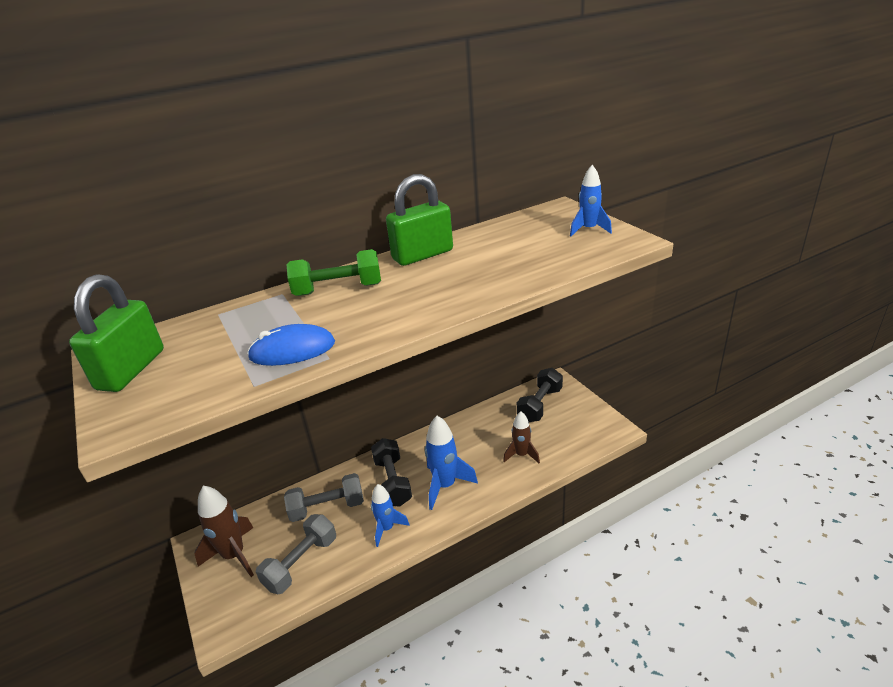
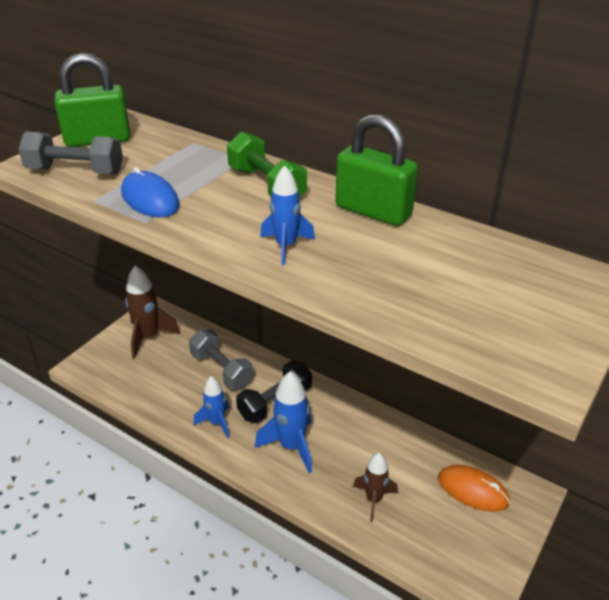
camera: 60 degrees right, 5 degrees up
grey dumbbell [256,514,336,594] -> grey dumbbell moved to [18,132,123,174]
black dumbbell [517,368,563,422] -> orange mouse [438,465,510,512]
blue rocket [570,165,612,236] -> blue rocket moved to [260,165,315,265]

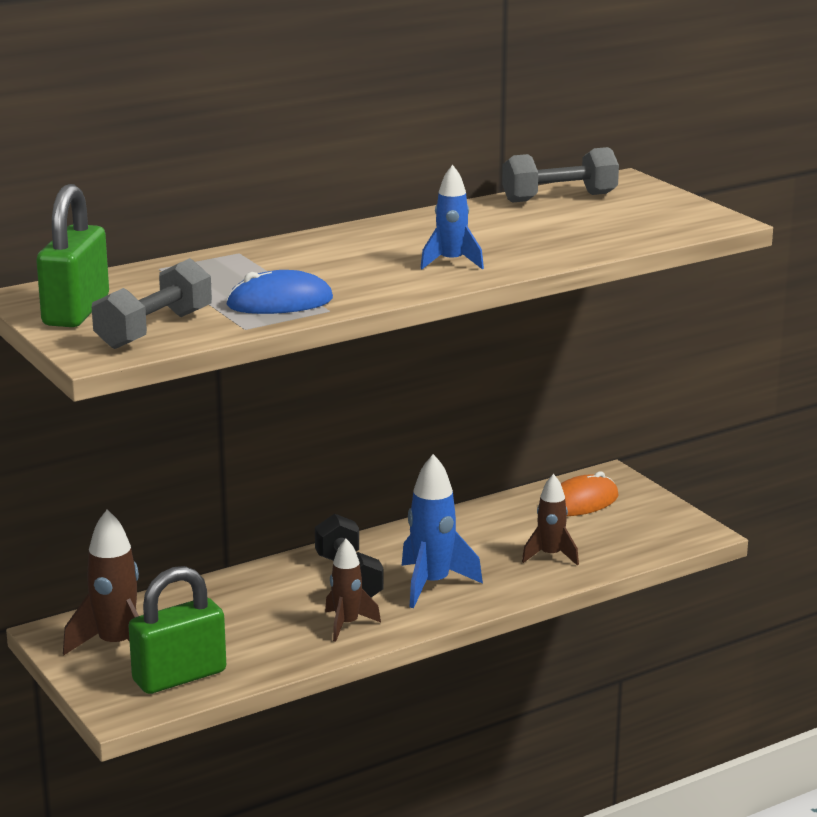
camera: 65 degrees left, 15 degrees down
grey dumbbell [189,330,253,390] -> grey dumbbell moved to [502,147,619,203]
blue rocket [194,376,230,438] -> brown rocket [325,539,381,642]
green dumbbell [227,131,307,197] -> none
green padlock [335,114,418,226] -> green padlock moved to [128,566,226,694]

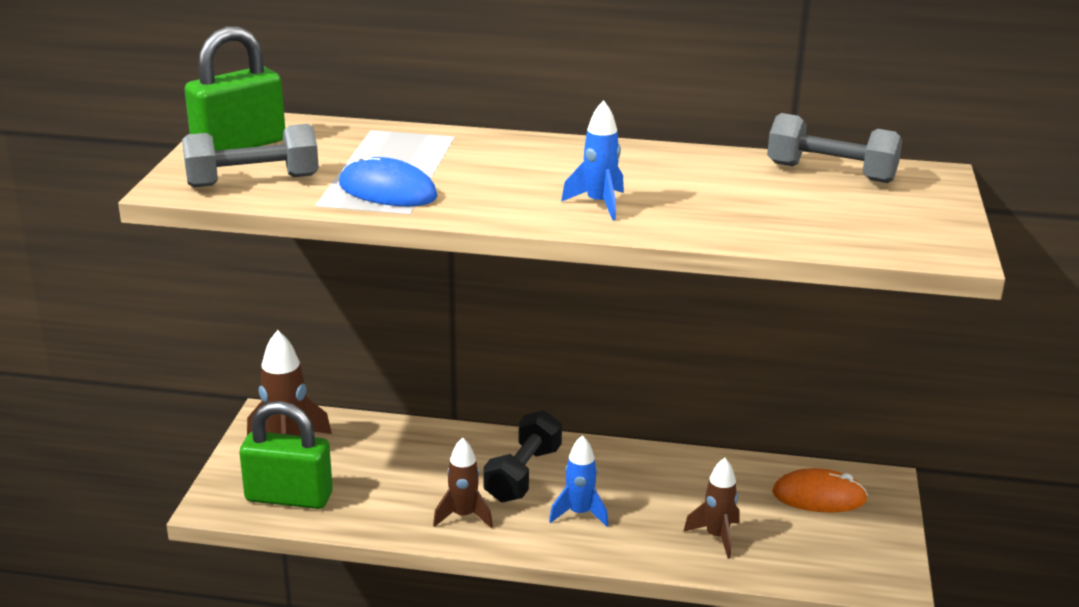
camera: 40 degrees right, 5 degrees up
blue rocket [402,454,483,608] -> blue rocket [549,435,608,527], size x0.65

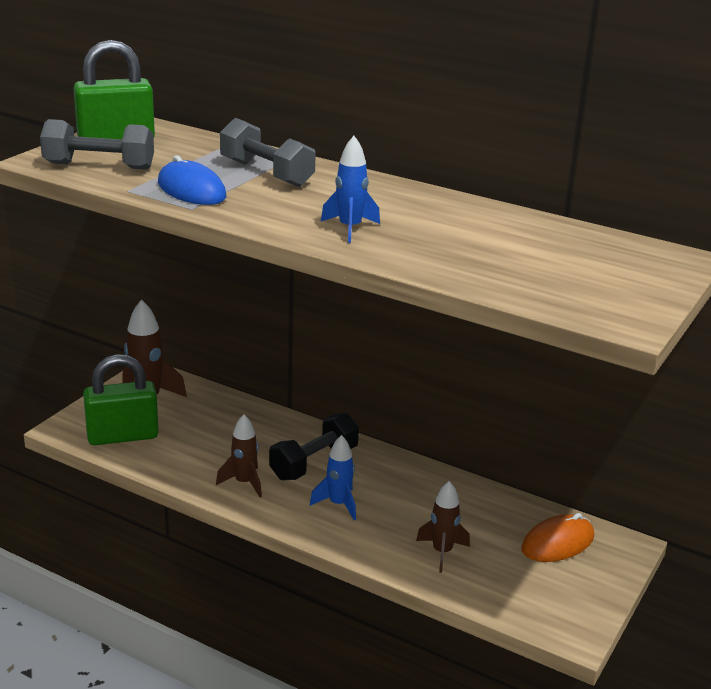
camera: 20 degrees right, 0 degrees up
green padlock [239,401,333,509] -> green padlock turned 45 degrees counterclockwise [83,354,159,445]
grey dumbbell [767,113,903,183] -> grey dumbbell moved to [220,118,316,187]
orange mouse [772,468,868,513] -> orange mouse turned 60 degrees counterclockwise [521,513,594,562]

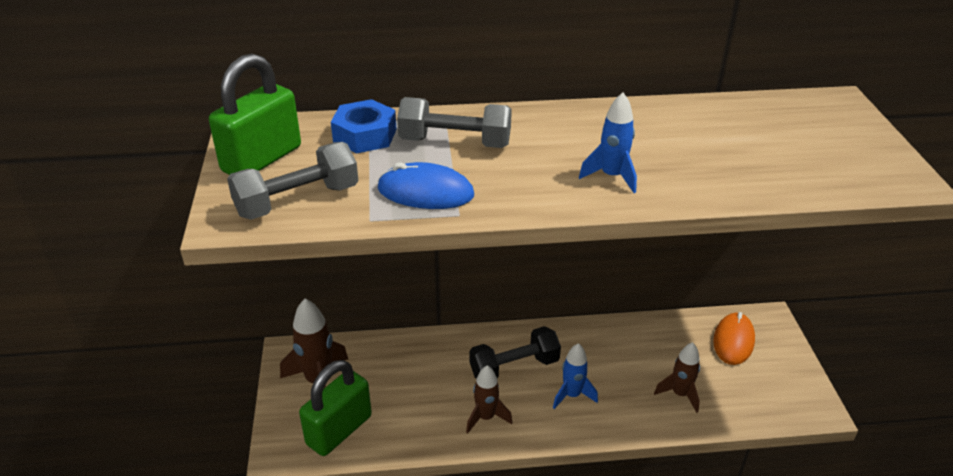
camera: 35 degrees left, 10 degrees up
black dumbbell [269,413,359,480] -> black dumbbell turned 60 degrees clockwise [470,326,561,379]
none -> blue nut [331,99,397,153]

